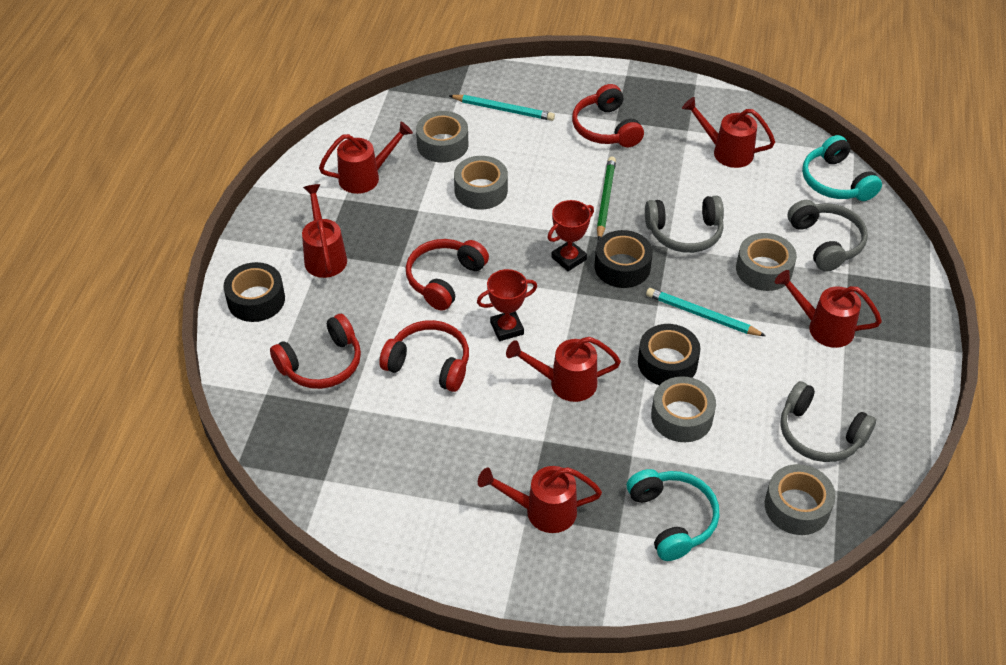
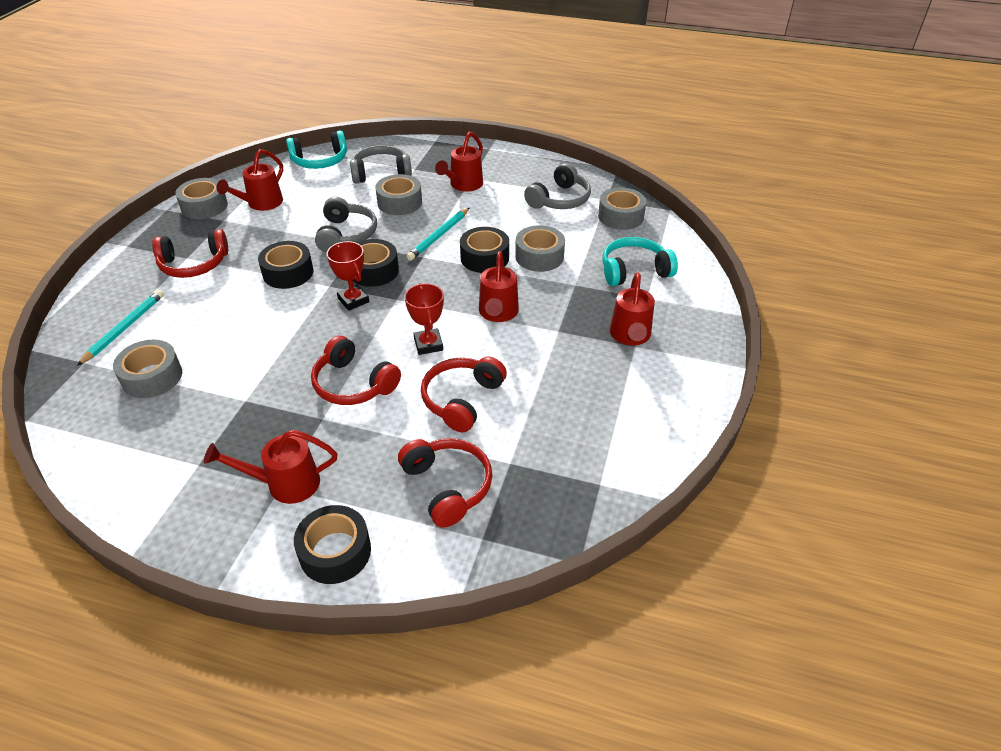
camera: 85 degrees left, 5 degrees down
red watering can [319,122,413,194] -> none
grey tape [454,156,508,210] -> grey tape moved to [175,178,228,219]
green pencil [597,157,616,240] -> black tape [258,241,313,289]

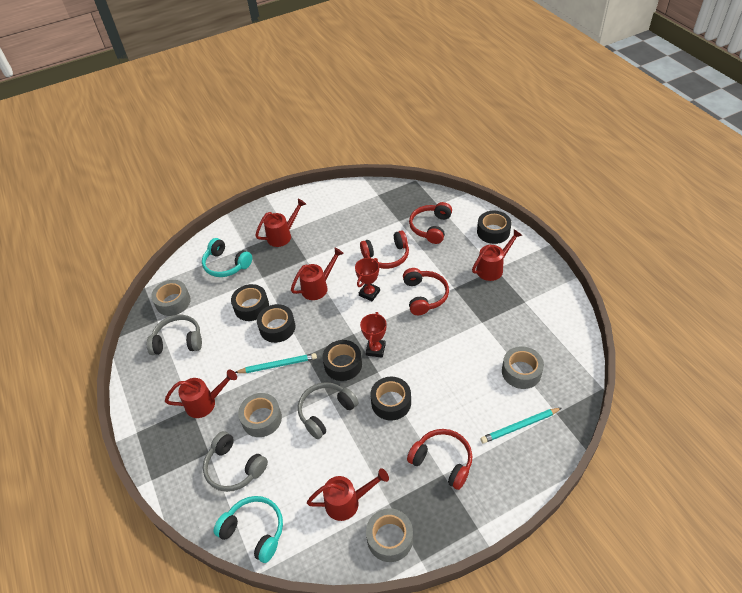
camera: 130 degrees left, 5 degrees up
red watering can [204,430,337,504] -> red watering can turned 75 degrees counterclockwise [472,229,522,281]
grey tape [515,225,565,272] -> black tape [231,284,269,321]

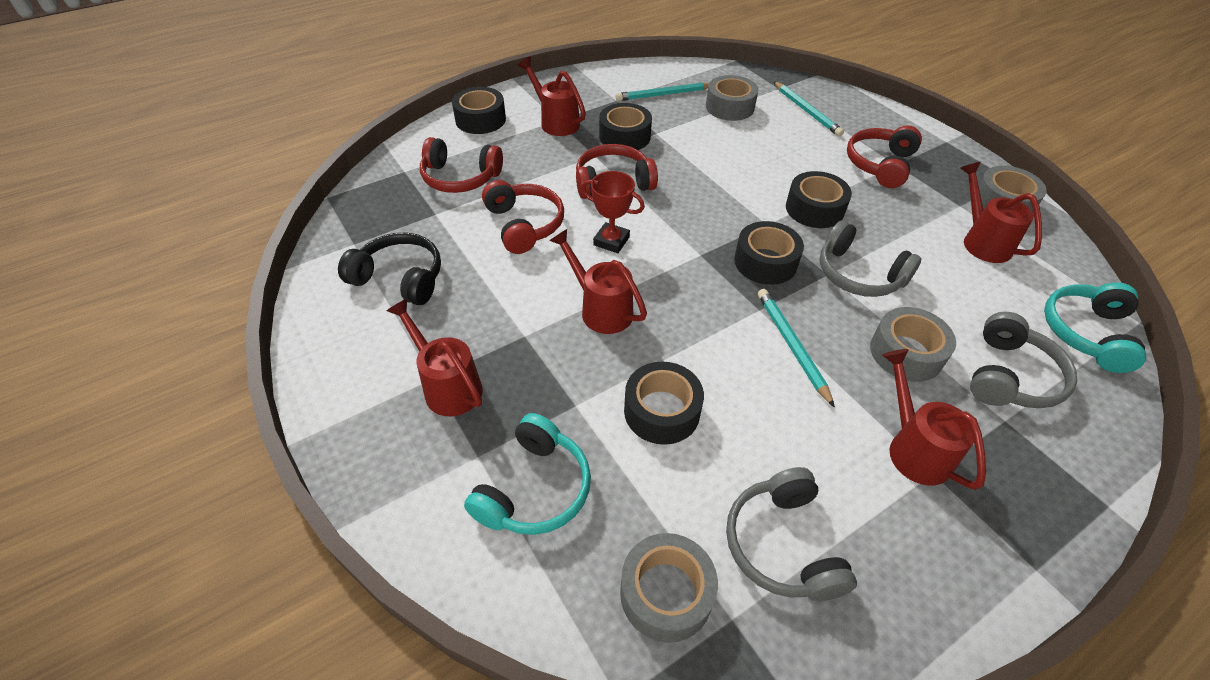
camera: 100 degrees left, 0 degrees up
black tape [257,304,295,343] -> black tape moved to [599,103,652,150]
red trophy [360,312,387,358] -> none
none -> black headphones [338,233,441,305]
none -> turquoise pencil [616,82,709,101]

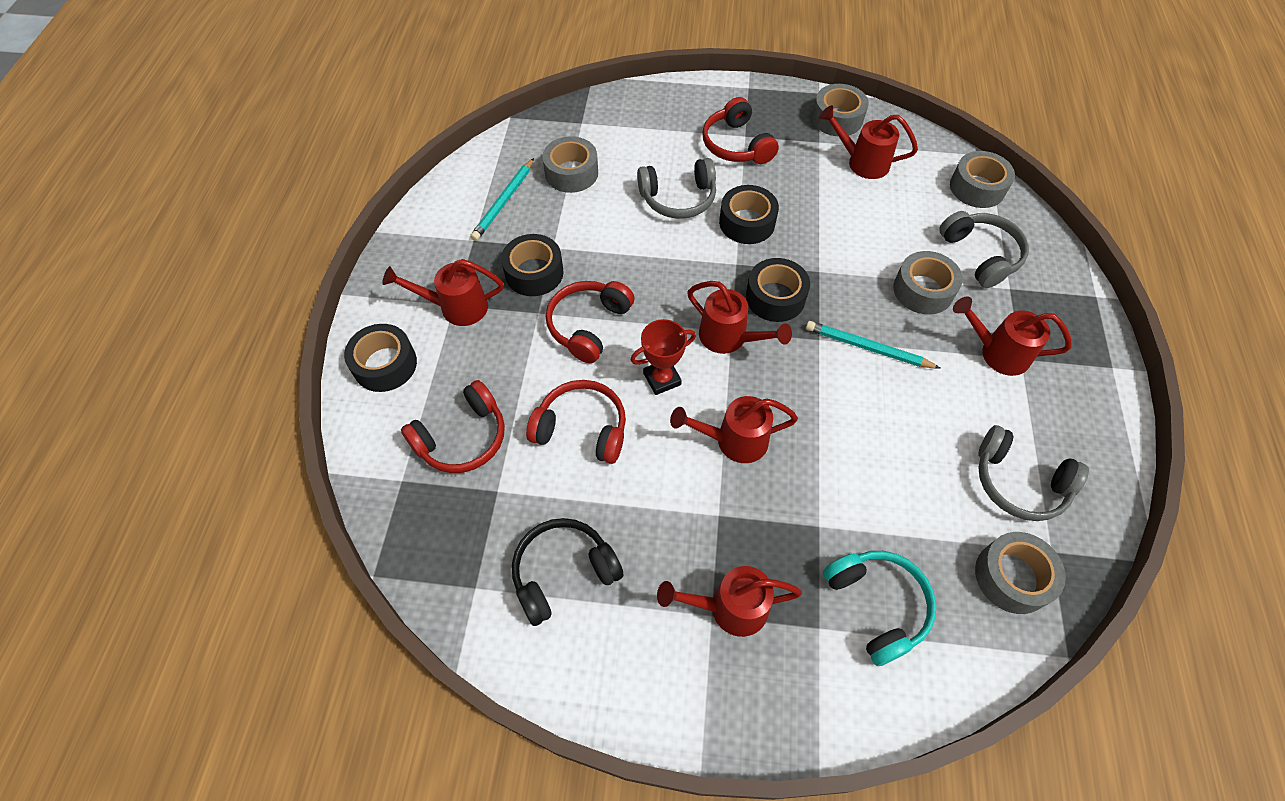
camera: 50 degrees left, 10 degrees up
black tape [624,362,704,445] -> none
turquoise pencil [774,82,844,137] -> none
grey headphones [820,220,922,297] -> grey headphones moved to [637,158,716,219]
turquoise headphones [1044,282,1147,373] -> grey tape [950,151,1015,208]
none -> red watering can [687,281,792,354]

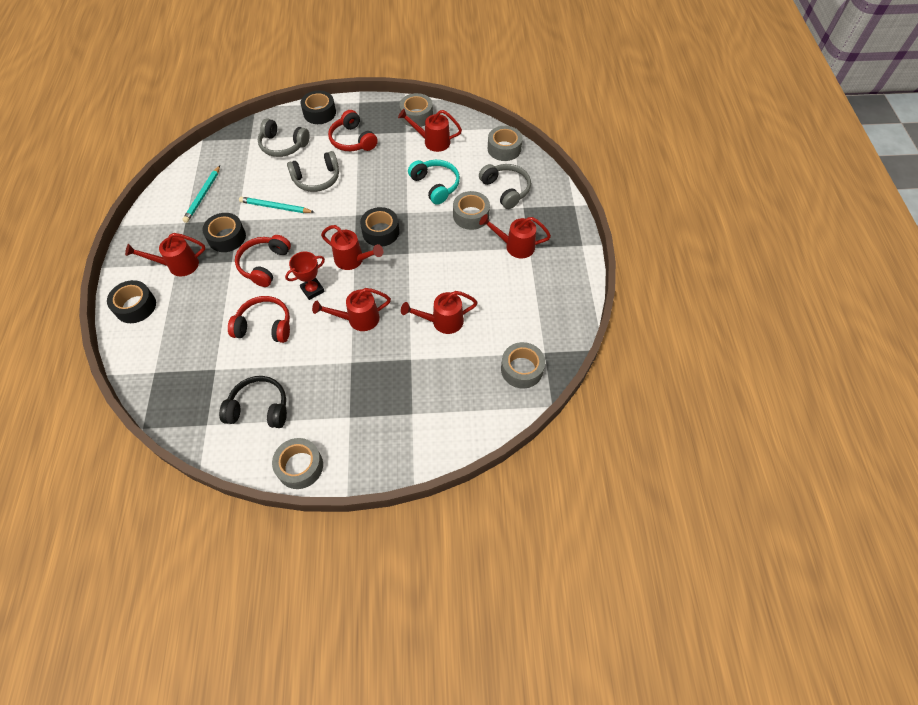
camera: 10 degrees left, 0 degrees up
red headphones [401,380,505,473] -> none
black headphones [512,518,624,626] -> black headphones turned 45 degrees clockwise [219,376,287,428]
grey tape [542,136,598,193] -> grey tape moved to [272,438,323,489]
red watering can [657,566,802,637] -> red watering can moved to [401,291,478,334]
black tape [719,185,779,244] -> black tape moved to [300,91,336,124]
turquoise pencil [806,321,941,369] -> turquoise pencil moved to [239,197,314,213]
turquoise headphones [823,551,936,666] -> turquoise headphones moved to [408,160,460,205]
grey headphones [978,425,1089,521] -> grey headphones moved to [258,118,310,157]

